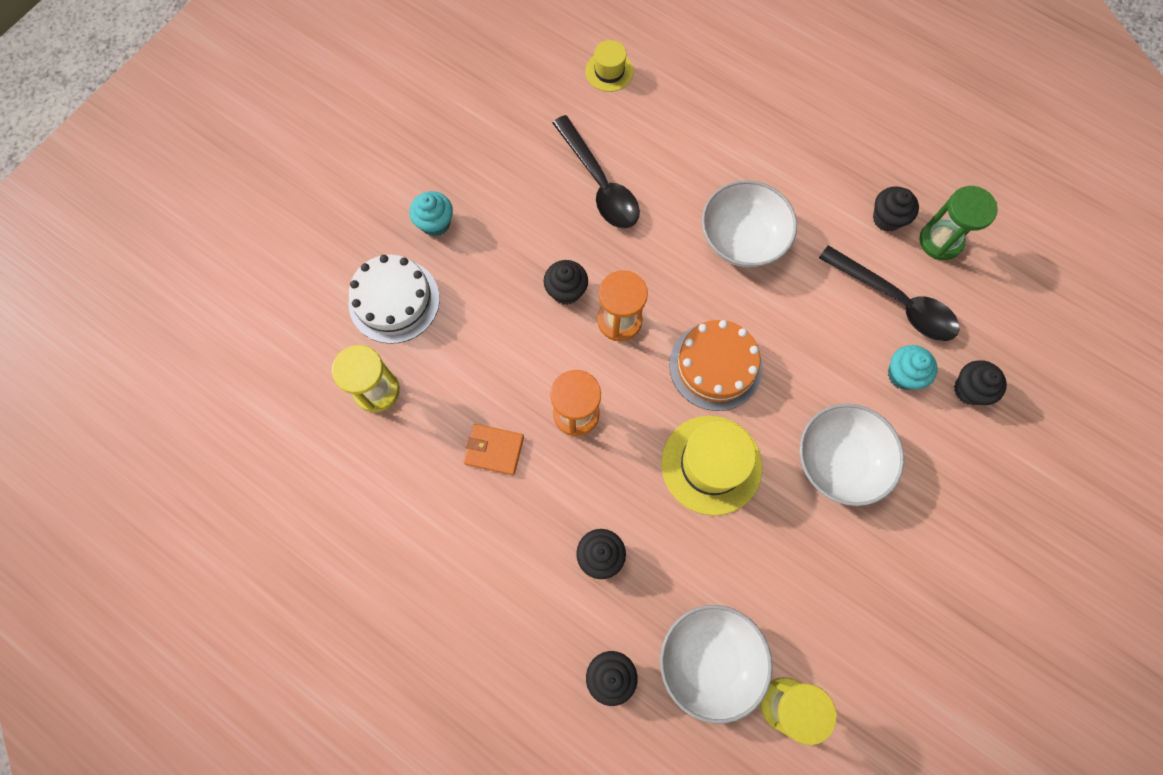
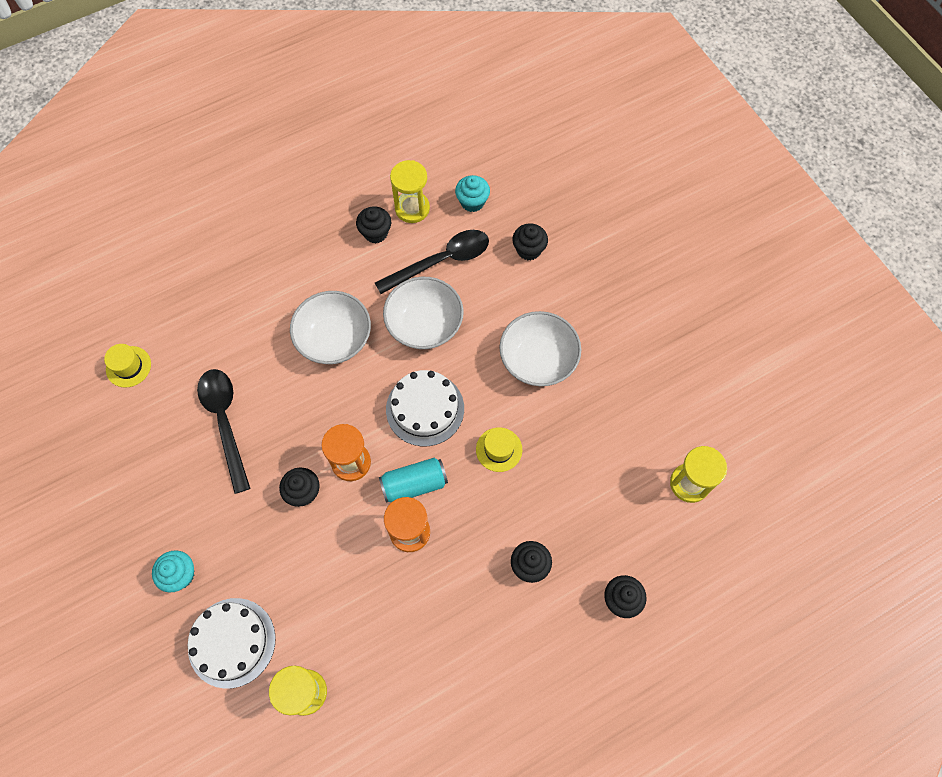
camera: 65 degrees left, 5 degrees down
orange wallet [464,424,524,475] -> none
black spoon [552,115,640,229] -> black spoon turned 105 degrees counterclockwise [197,369,251,494]
white bowl [660,605,773,724] -> white bowl moved to [383,277,464,349]
yellow hat [661,416,763,516] -> yellow hat [476,427,522,472], size x0.56
orange cake [669,320,763,411] -> white cake [386,370,464,446]
turquoise cupcake [888,345,937,390] -> turquoise cupcake moved to [455,175,490,212]
green hourglass [919,186,998,260] -> yellow hourglass [390,160,430,223]
none -> turquoise can [379,458,448,503]

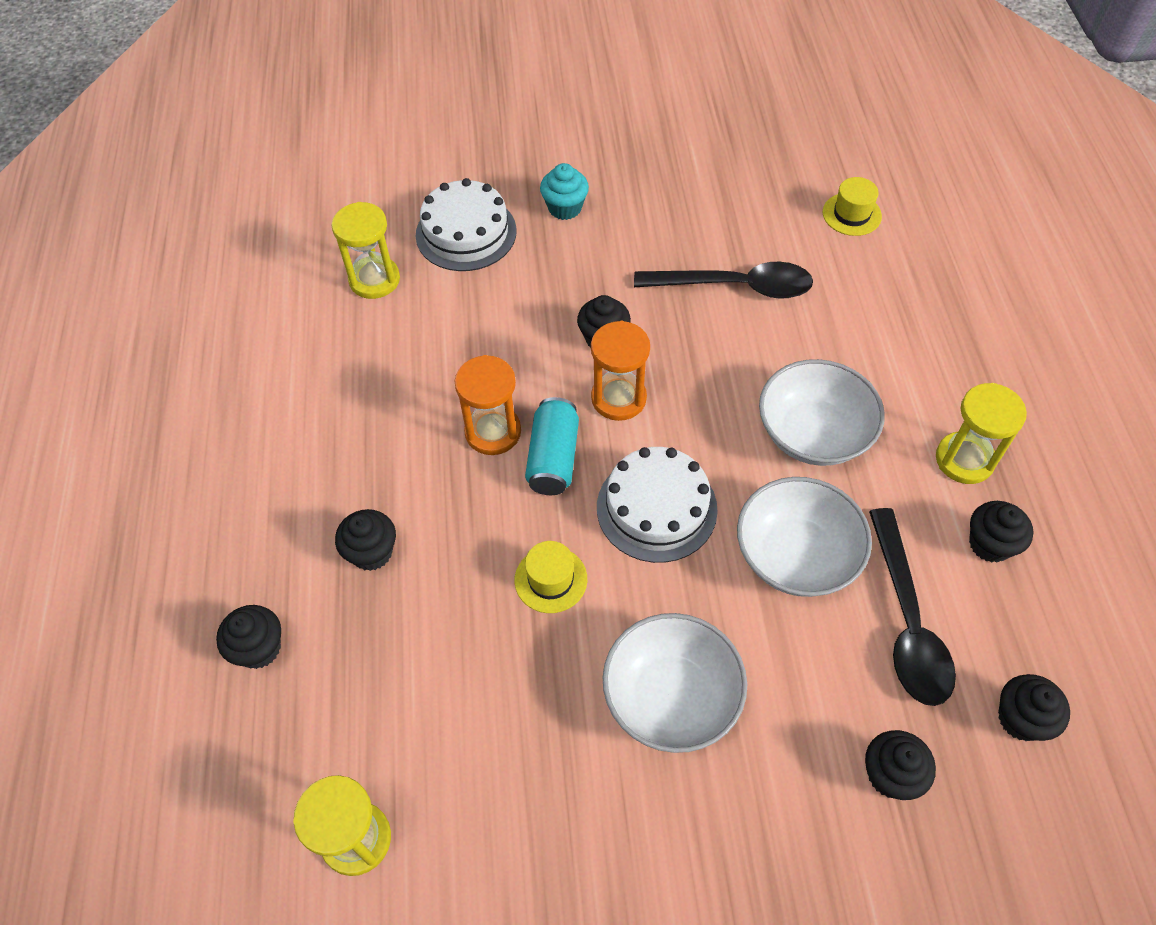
camera: 115 degrees right, 10 degrees down
yellow hourglass [390,160,430,223] -> yellow hourglass moved to [936,383,1027,484]
turquoise cupcake [455,175,490,212] -> black cupcake [998,674,1070,741]

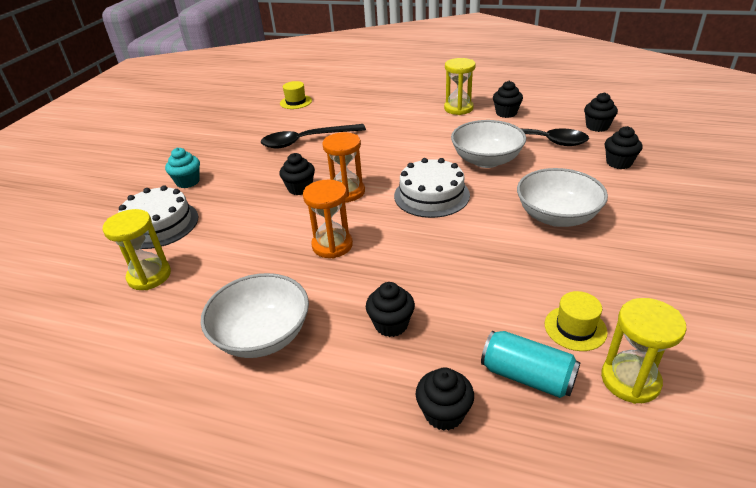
camera: 65 degrees left, 20 degrees down
yellow hat [515,541,587,613] -> yellow hat moved to [545,291,608,351]
turquoise can [525,397,579,495] -> turquoise can moved to [481,331,580,398]
black spoon [634,262,813,299] -> black spoon turned 135 degrees counterclockwise [261,124,366,148]
white bowl [759,359,885,466] -> white bowl moved to [201,273,309,358]

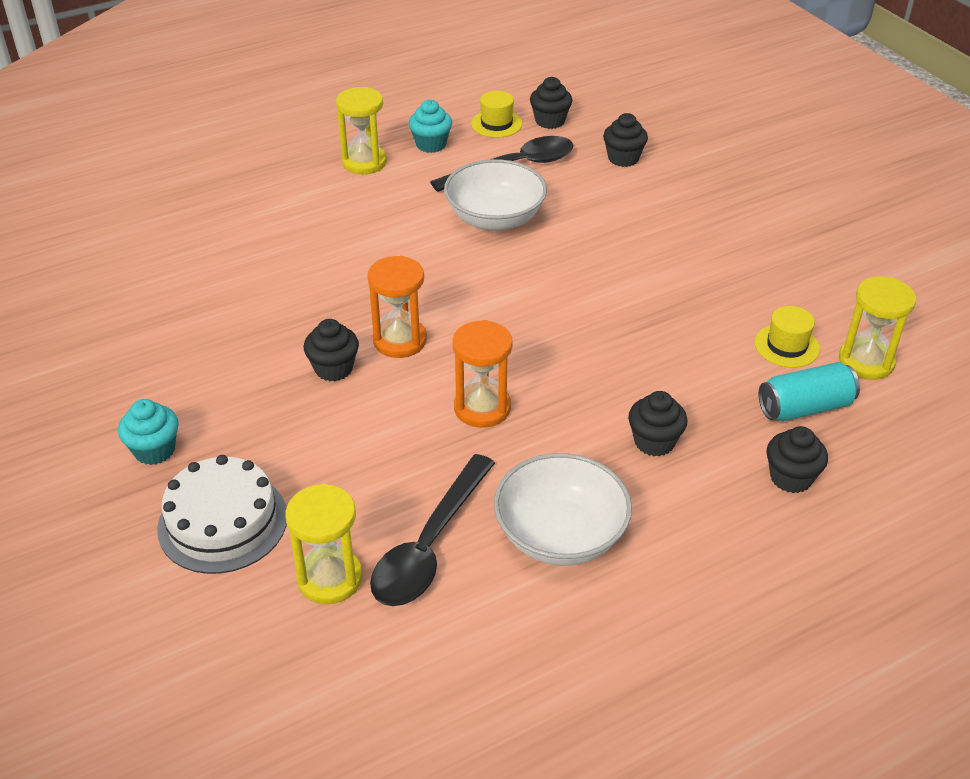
camera: 50 degrees left, 5 degrees up
black spoon [261,124,366,148] -> black spoon moved to [370,454,495,606]
yellow hat [280,81,312,109] -> yellow hat moved to [471,91,522,138]
white cake [394,158,470,218] -> none
black cupcake [493,81,523,118] -> turquoise cupcake [409,100,452,153]
white bowl [517,168,608,227] -> none

